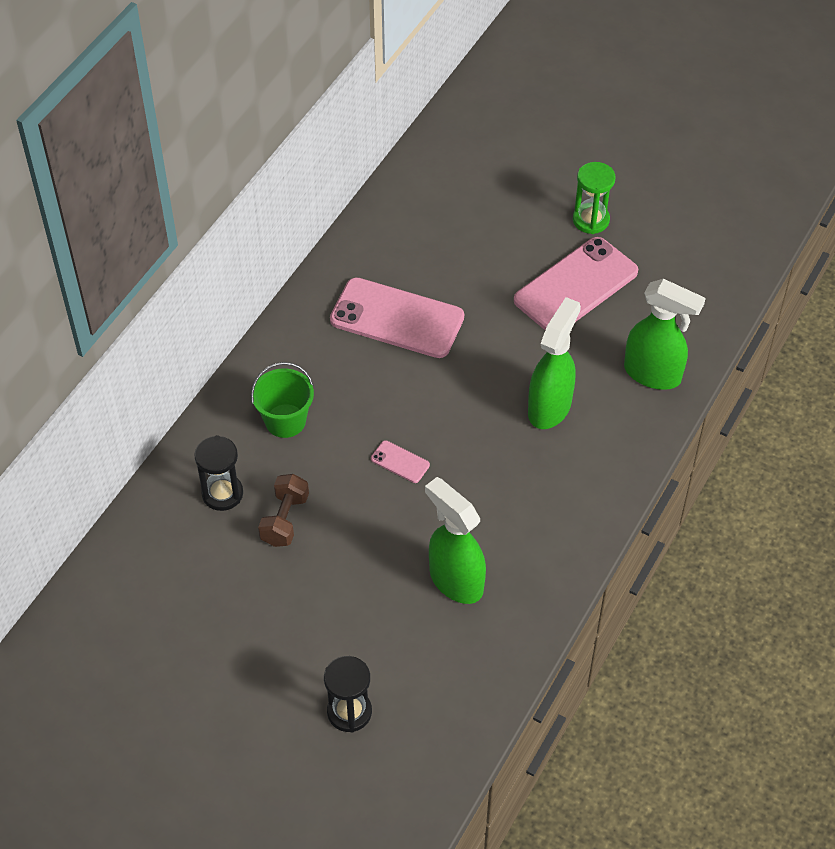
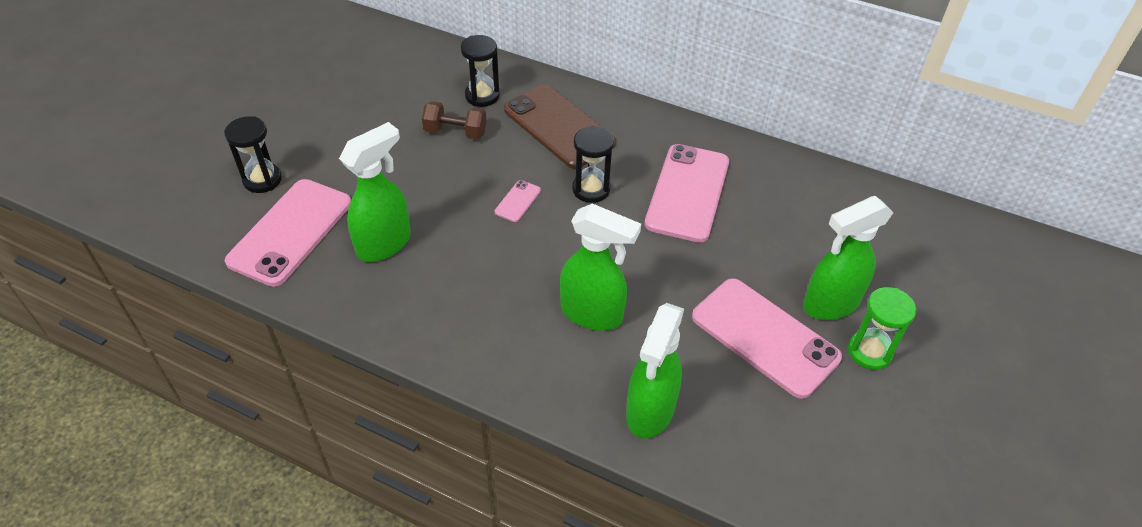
camera: 85 degrees right, 5 degrees down
green bucket [251,362,314,438] -> brown phone [504,84,616,169]
none -> pink phone [225,179,351,287]
none -> black hourglass [572,126,614,203]
none -> green spray bottle [803,196,894,320]

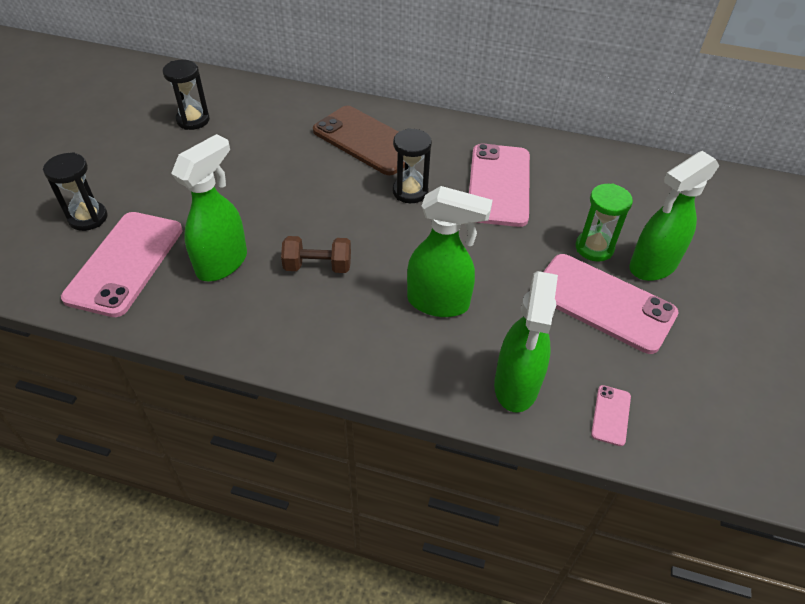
camera: 10 degrees left, 0 degrees up
brown dumbbell [422,101,487,139] -> brown dumbbell moved to [281,236,351,273]
black hourglass [461,35,500,107] -> black hourglass moved to [162,60,210,130]
pink phone [495,180,541,222] -> pink phone moved to [591,385,631,446]
green hourglass [848,287,916,370] -> green hourglass moved to [576,184,633,262]

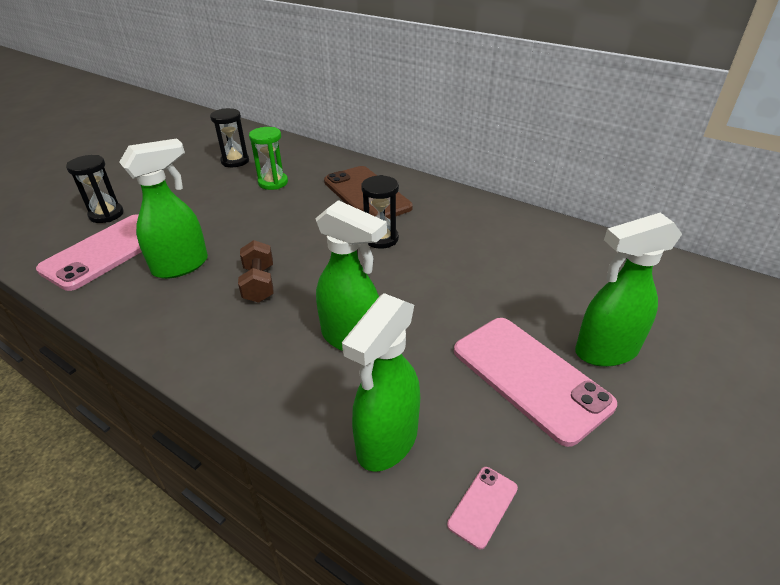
camera: 20 degrees right, 10 degrees down
brown dumbbell [281,236,351,273] -> brown dumbbell turned 60 degrees clockwise [238,240,273,303]
pink phone [469,143,530,227] -> none
green hourglass [576,184,633,262] -> green hourglass moved to [249,127,288,190]

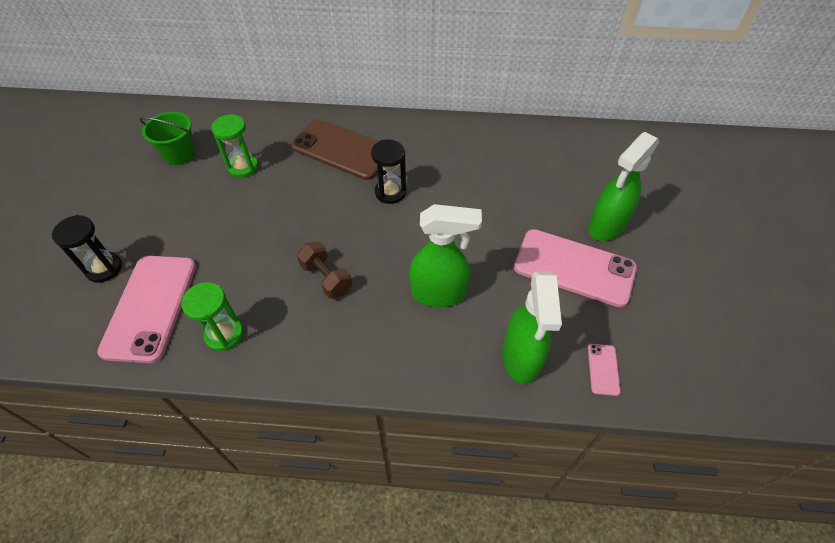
camera: 30 degrees left, 15 degrees up
green spray bottle [119,138,208,279] -> none
black hourglass [210,108,249,167] -> green bucket [140,112,195,165]
none -> green hourglass [182,282,243,351]

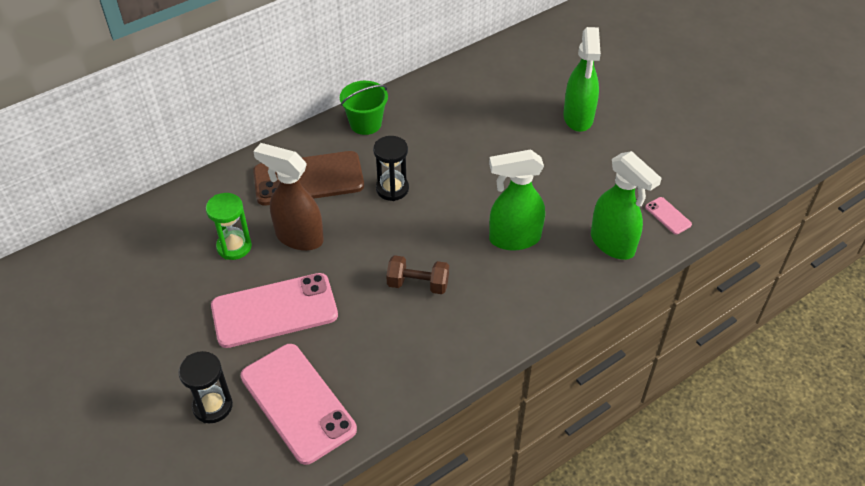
camera: 40 degrees left, 5 degrees down
green bucket [140,112,195,165] -> green bucket moved to [340,81,388,135]
green hourglass [182,282,243,351] -> none
green spray bottle [410,204,482,307] -> green spray bottle turned 150 degrees counterclockwise [489,150,545,251]
pink phone [514,229,637,307] -> pink phone moved to [211,273,338,348]
none -> brown spray bottle [253,143,324,251]

